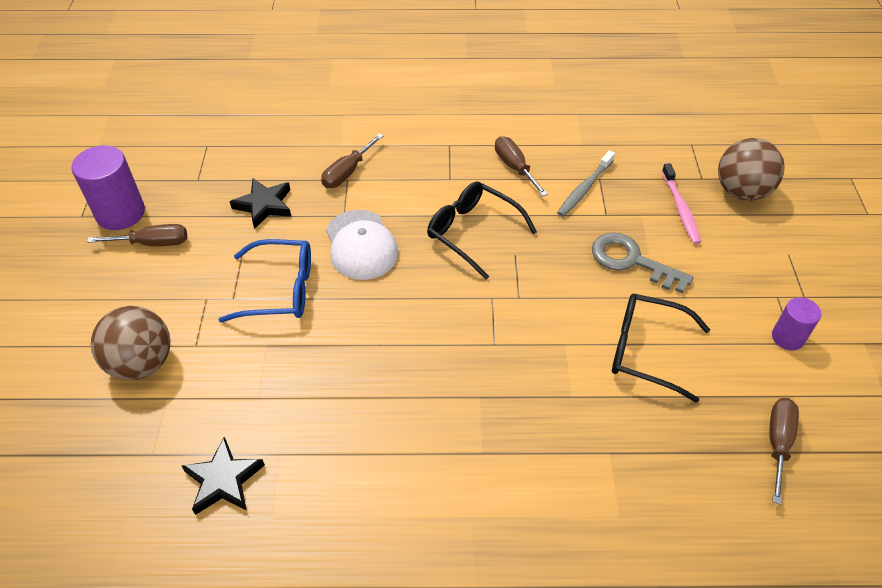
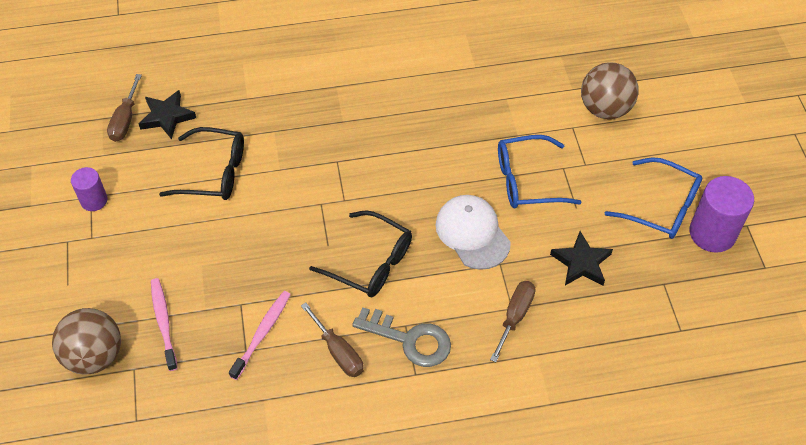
camera: 170 degrees right, 5 degrees up
brown screwdriver [87,224,187,246] -> blue glasses [605,157,702,239]
black star [182,437,265,515] -> black star moved to [139,90,196,139]
grey toothbrush [557,150,615,217] -> pink toothbrush [229,291,291,380]
grey key [592,233,694,294] -> grey key moved to [352,307,451,367]

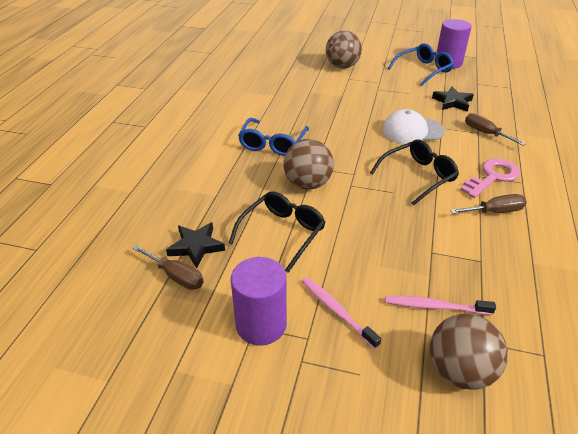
camera: 65 degrees left, 15 degrees down
purple cylinder [71,167,108,211] -> purple cylinder [231,257,287,345], size x1.70
pink toothbrush [229,291,291,380] -> pink toothbrush moved to [302,277,381,349]
grey key [352,307,451,367] -> pink key [460,159,520,198]
blue glasses [498,135,582,208] -> blue glasses moved to [238,118,309,156]
none -> brown ball [283,139,334,190]

